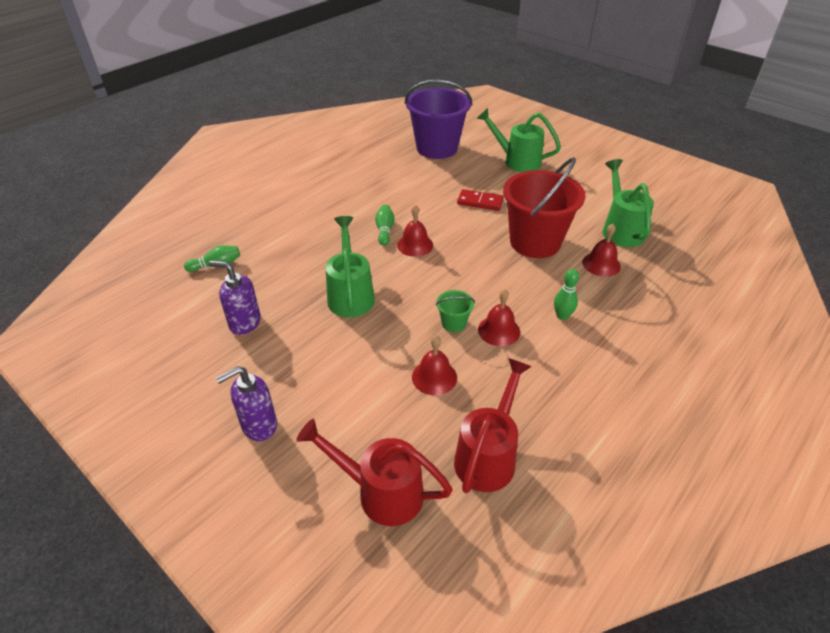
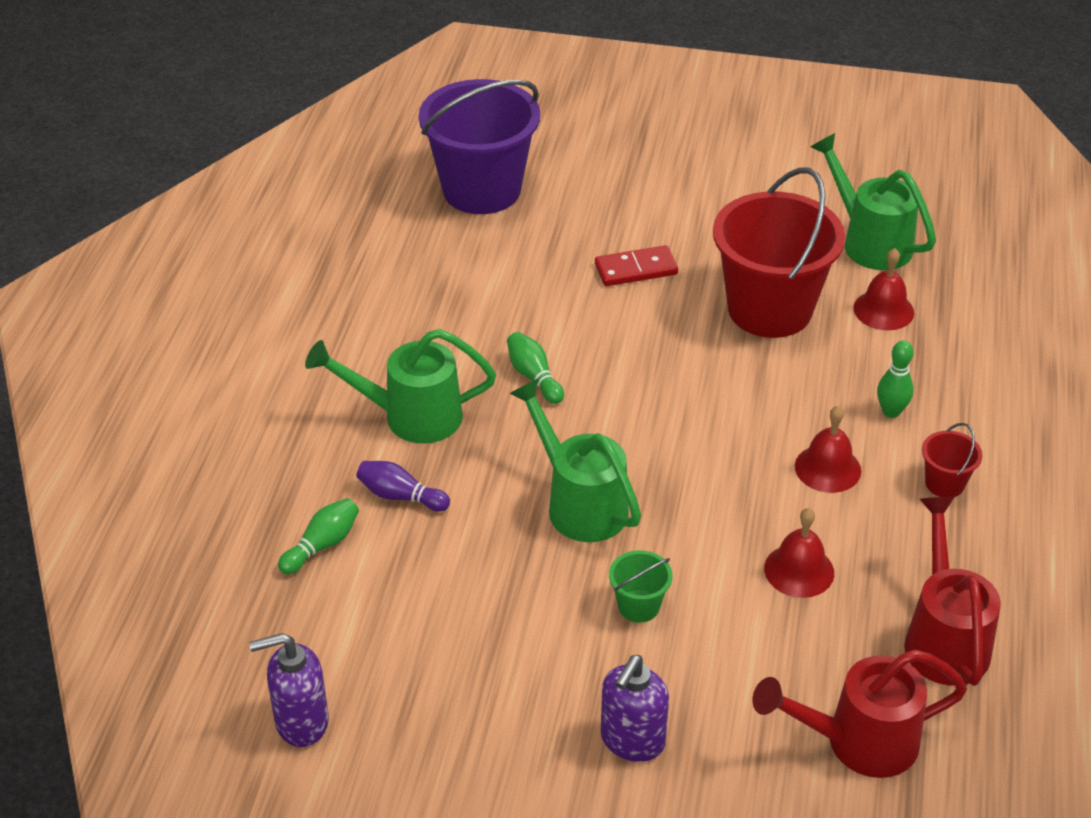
camera: 30 degrees left, 0 degrees up
purple soap dispenser [209,260,261,335] -> purple soap dispenser moved to [249,633,329,747]
red bell [397,205,433,257] -> none
green bucket [436,290,475,332] -> green bucket moved to [609,550,673,623]
green watering can [477,108,561,172] -> green watering can moved to [305,329,496,444]
none -> purple bowling pin [356,461,450,512]
none -> red bucket [922,423,982,497]

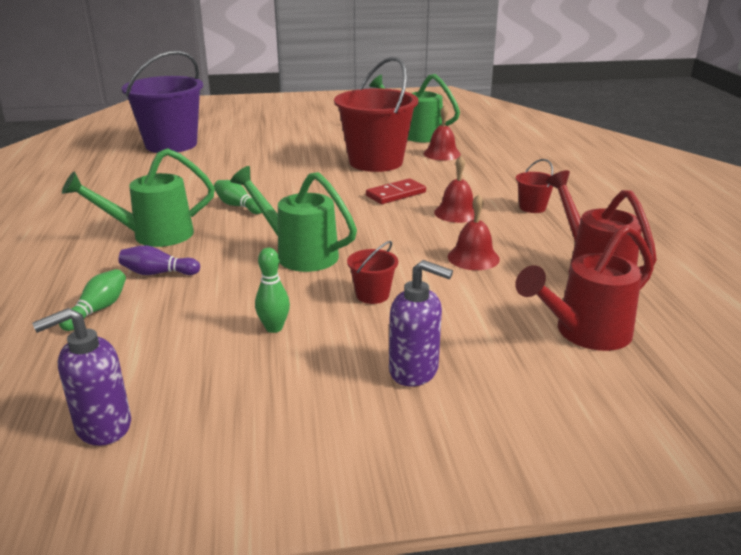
camera: 20 degrees left, 15 degrees down
red domino [595,245,678,286] -> red domino moved to [366,178,426,204]
purple soap dispenser [600,655,669,762] -> purple soap dispenser turned 75 degrees counterclockwise [389,260,453,386]
green bucket [609,550,673,623] -> red bucket [347,241,398,304]
green bowling pin [877,340,914,418] -> green bowling pin moved to [255,248,290,333]

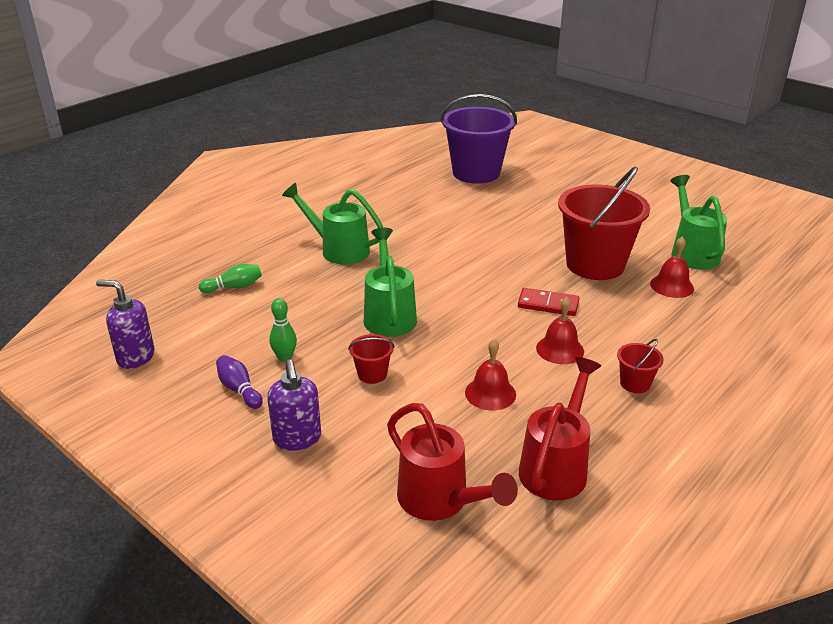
camera: 50 degrees right, 5 degrees up
purple bowling pin [119,245,200,275] -> purple bowling pin moved to [216,355,263,409]
green bowling pin [214,180,262,214] -> none
red watering can [515,225,654,351] -> red watering can turned 150 degrees counterclockwise [387,403,518,521]

